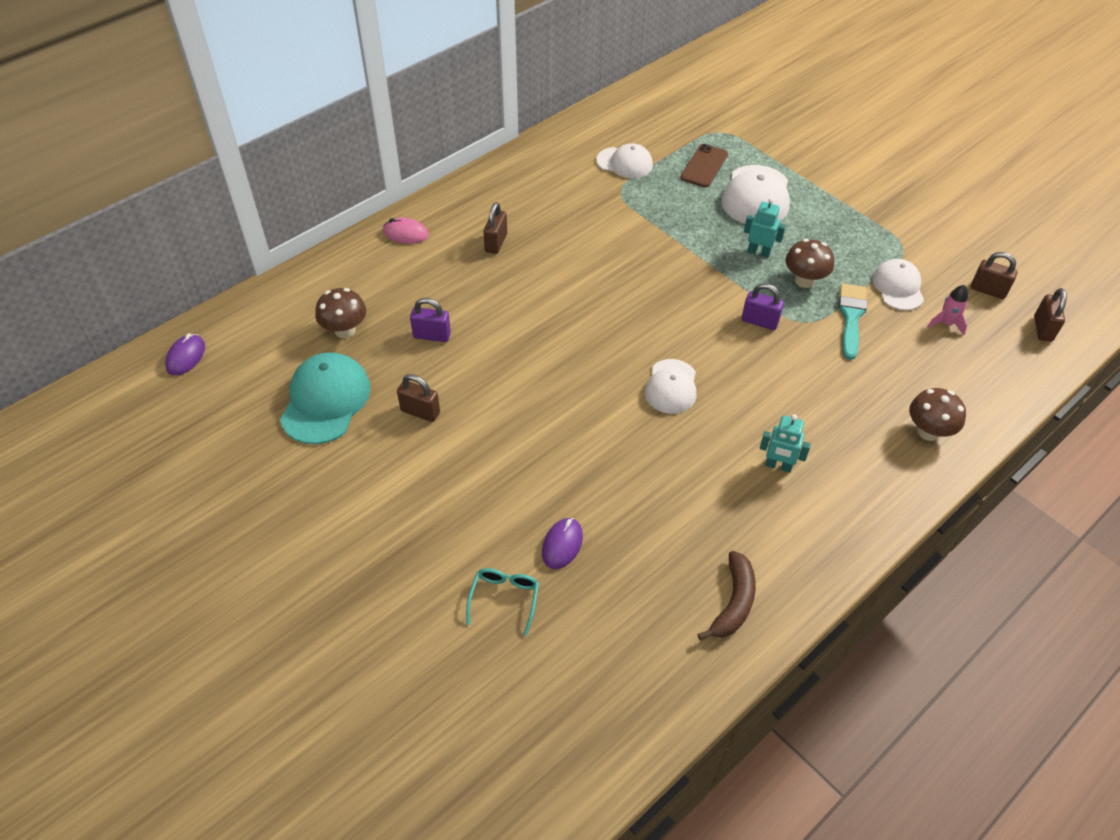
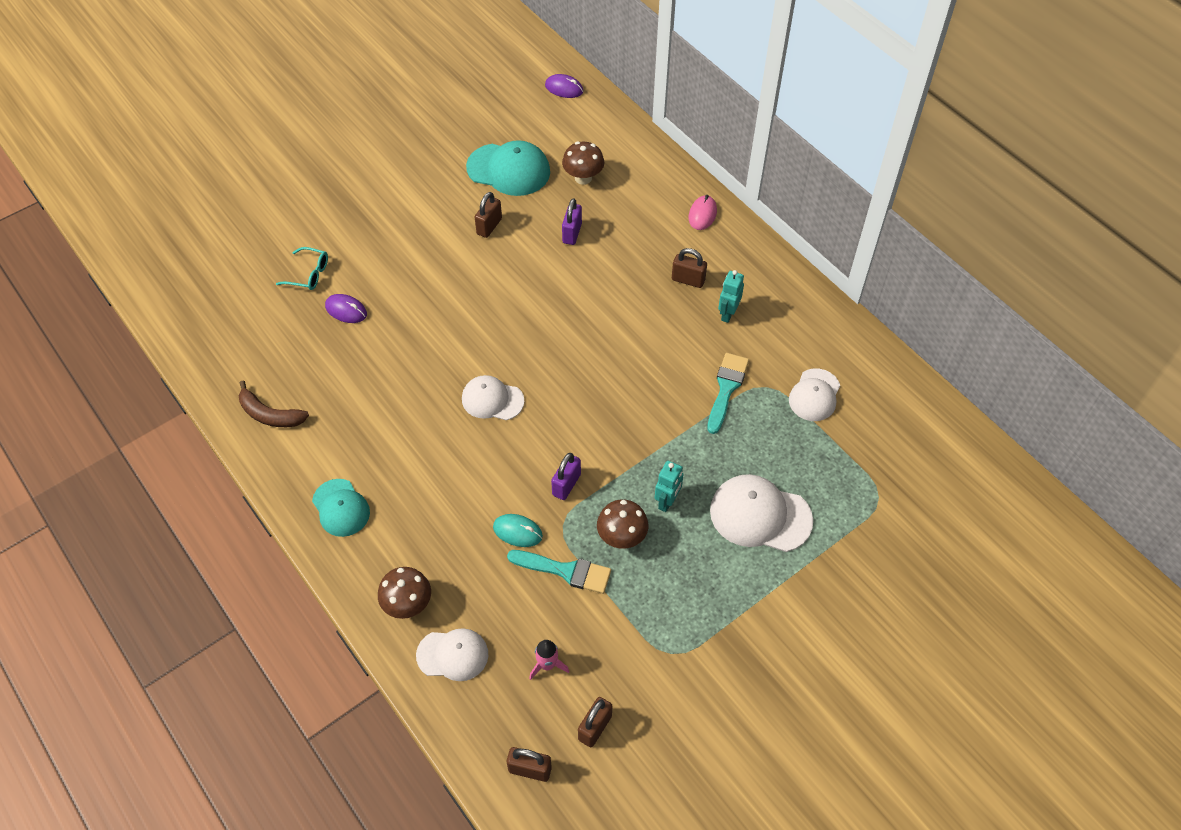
camera: 95 degrees right, 5 degrees up
brown phone [680,144,728,187] -> none
turquoise robot [760,414,811,473] -> turquoise robot moved to [718,270,744,323]
white cap [872,259,924,310] -> white cap moved to [416,628,488,681]
none -> turquoise cap [312,479,370,537]
none -> turquoise mouse [493,514,543,547]
none -> turquoise brush [707,353,749,434]

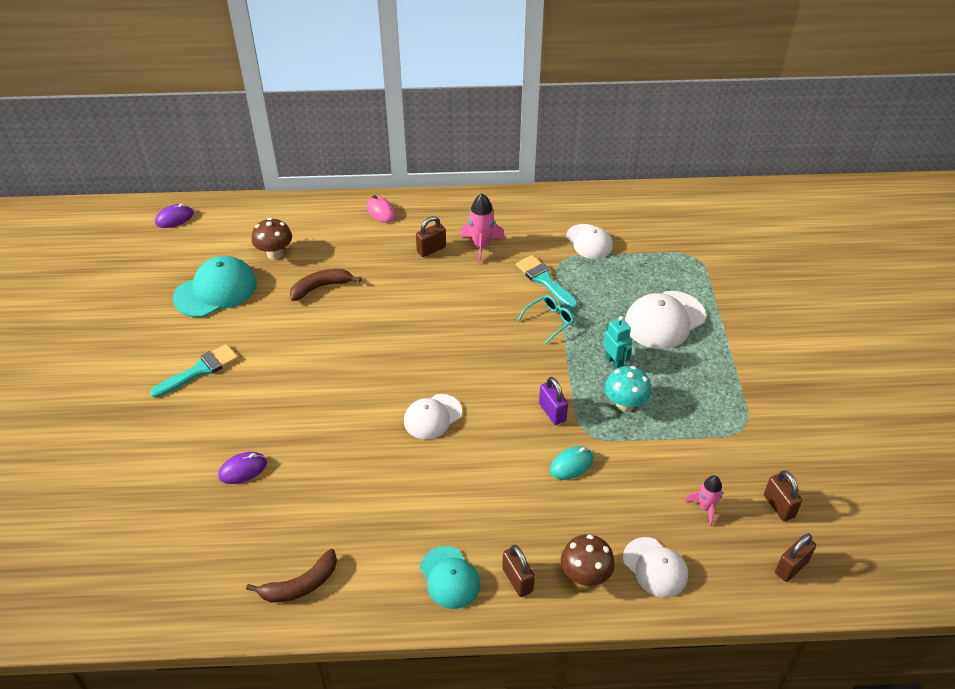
camera: 55 degrees left, 10 degrees down
turquoise glasses [276,247,328,290] -> turquoise glasses moved to [518,295,574,344]
turquoise cap [312,479,370,537] -> turquoise cap turned 60 degrees clockwise [420,546,480,609]
white cap [416,628,488,681] -> white cap turned 105 degrees clockwise [623,537,688,597]
brown padlock [475,192,502,238] -> brown padlock moved to [502,545,535,597]
turquoise brush [507,550,611,594] -> turquoise brush moved to [150,344,238,397]
purple padlock [562,198,582,245] -> brown banana [290,269,361,301]
brown mushroom [597,500,648,549] -> turquoise mushroom [605,366,651,412]
turquoise robot [718,270,744,323] -> pink rocket [460,193,505,264]

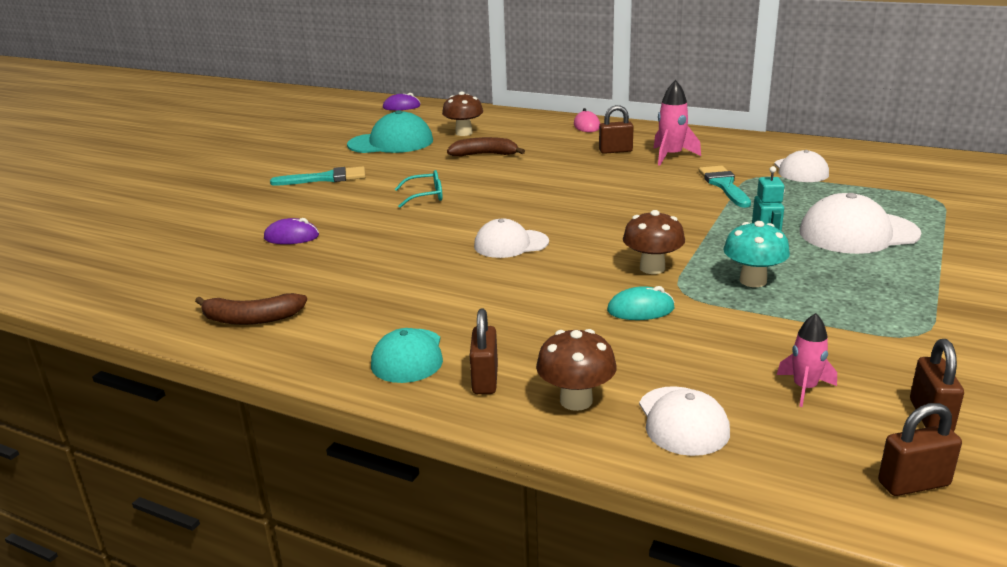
camera: 30 degrees right, 20 degrees down
turquoise glasses [518,295,574,344] -> turquoise glasses moved to [395,170,443,208]
purple padlock [539,377,568,425] -> brown mushroom [623,210,685,274]

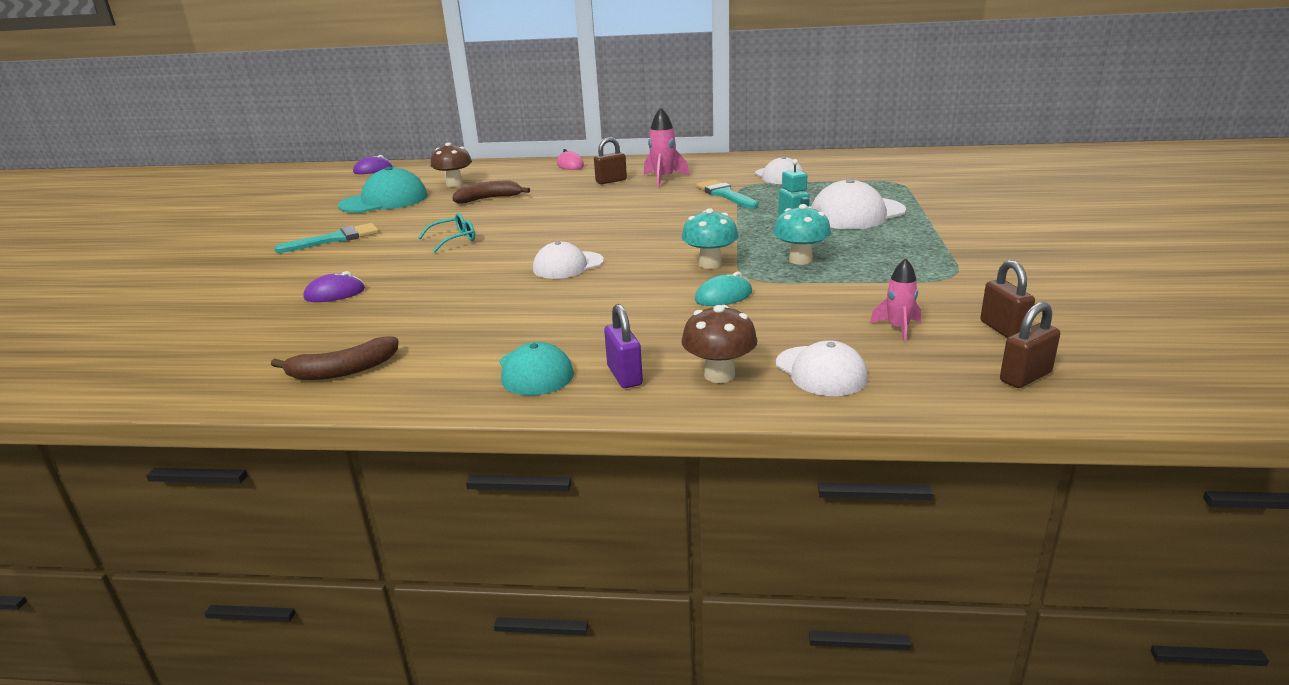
camera: 20 degrees left, 0 degrees up
brown padlock [470,309,498,394] -> purple padlock [604,304,643,388]
brown mushroom [623,210,685,274] -> turquoise mushroom [682,208,738,269]

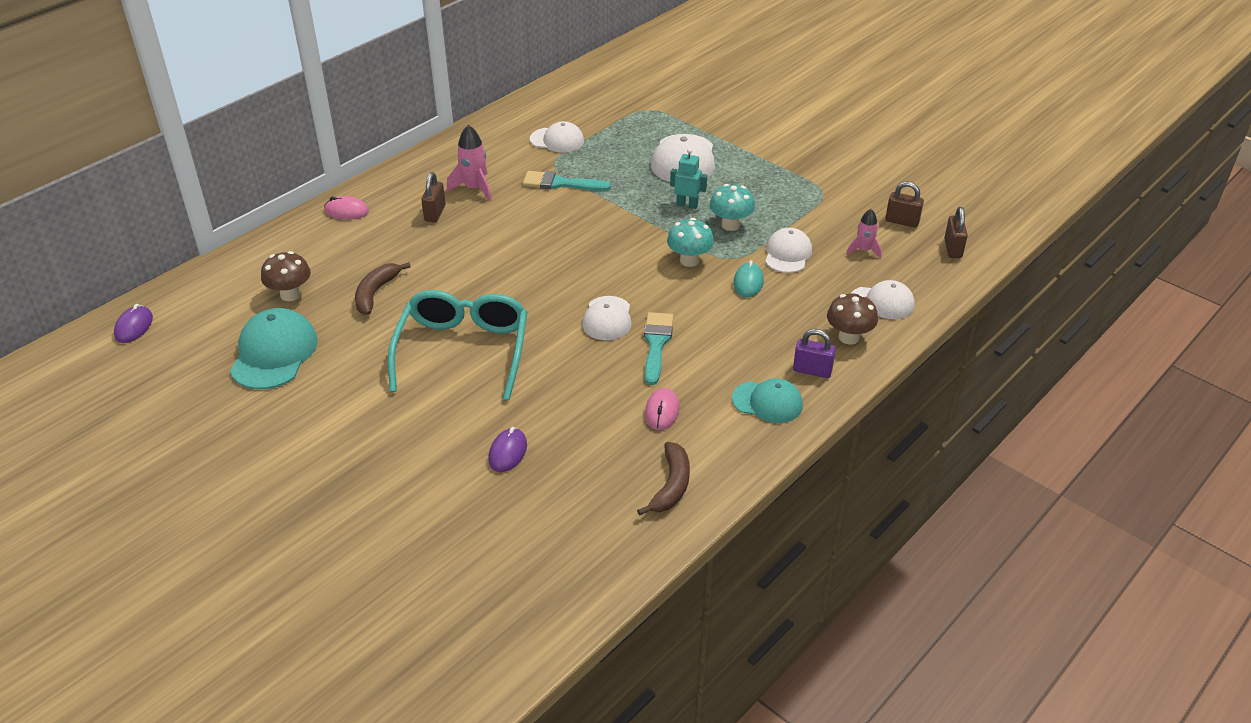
camera: 55 degrees left, 15 degrees up
turquoise brush [274,223,379,253] -> turquoise brush moved to [644,312,674,385]
turquoise glasses [418,213,475,253] -> turquoise glasses [388,290,527,400], size x2.30
none -> pink mouse [645,388,679,430]
none -> white cap [765,228,812,273]

